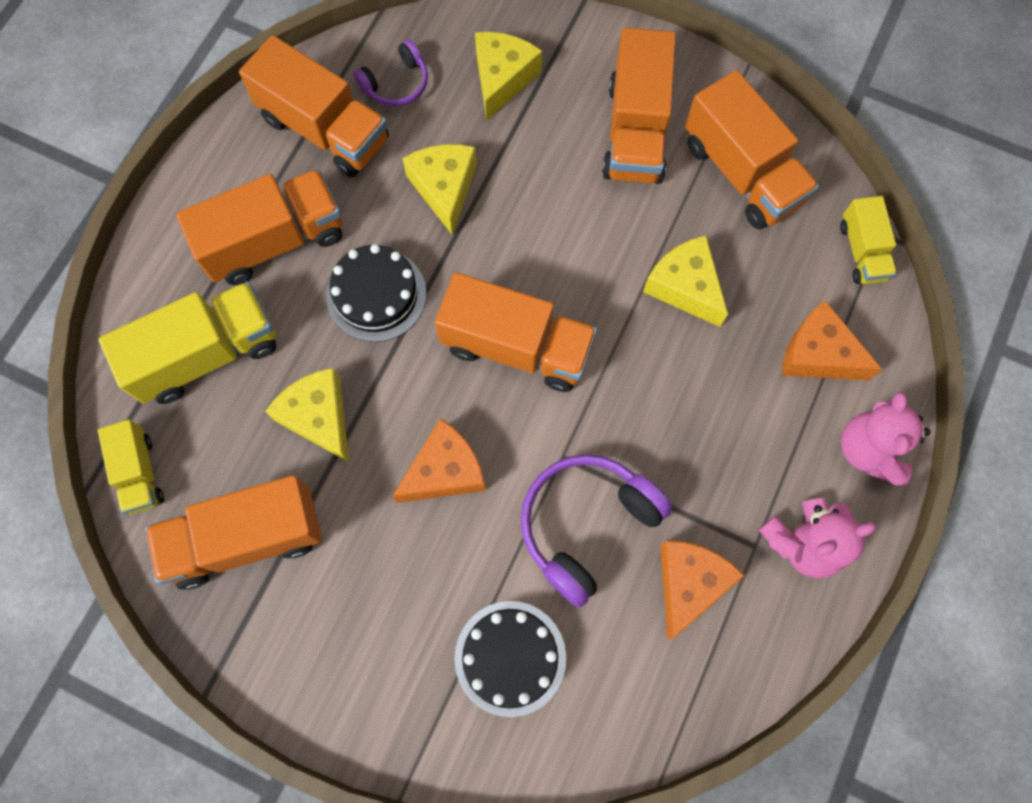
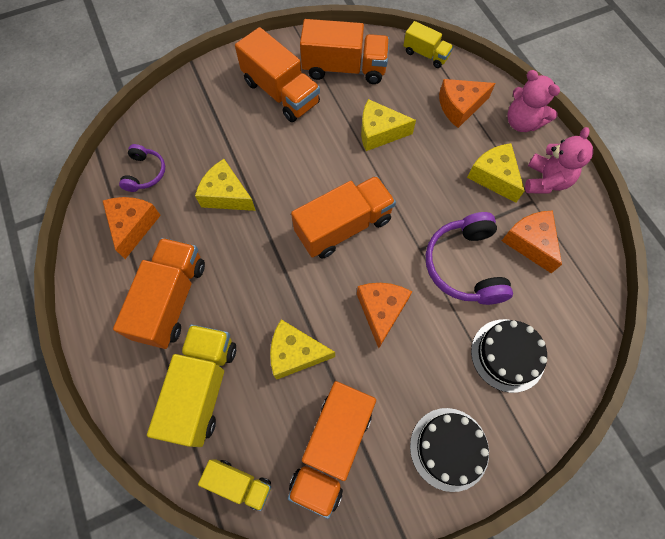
camera: 50 degrees left, 5 degrees down
orange truck [239,35,389,177] -> orange cheese [103,197,161,259]
black cake [326,244,427,342] -> black cake moved to [410,408,489,492]
yellow cheese [475,32,542,121] -> yellow cheese moved to [467,143,525,202]

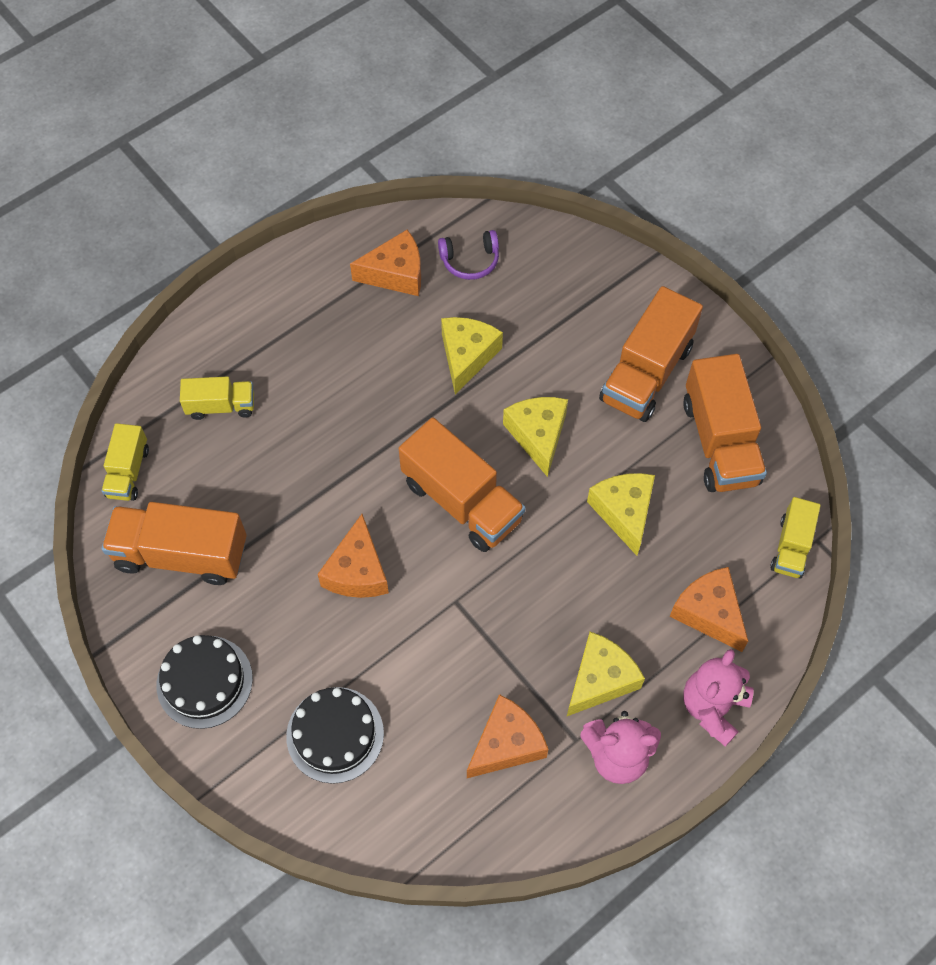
camera: 75 degrees right, 5 degrees down
orange truck [113,238,205,349] -> none
yellow truck [147,324,236,447] -> yellow truck [180,376,254,420], size x0.56
yellow cheese [270,320,335,380] -> yellow cheese moved to [503,397,568,477]
orange cheese [357,283,412,348] -> orange cheese turned 105 degrees clockwise [317,514,389,598]
purple headphones [426,212,513,305] -> none

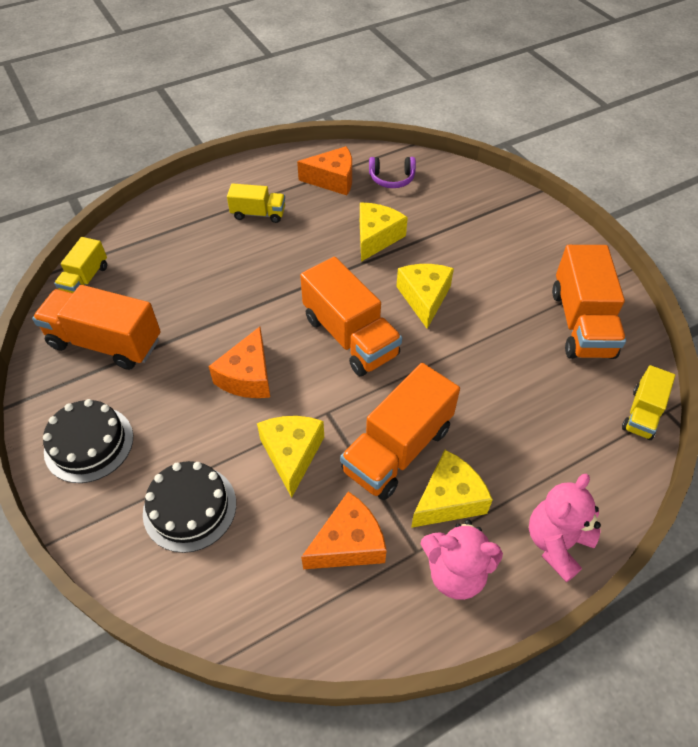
camera: 10 degrees right, 10 degrees down
yellow truck [180,376,254,420] -> yellow truck moved to [227,183,285,223]
yellow cheese [587,473,655,556] -> yellow cheese moved to [257,416,324,498]
orange truck [599,286,703,422] -> orange truck moved to [340,363,460,500]
orange cheese [670,567,748,652] -> none

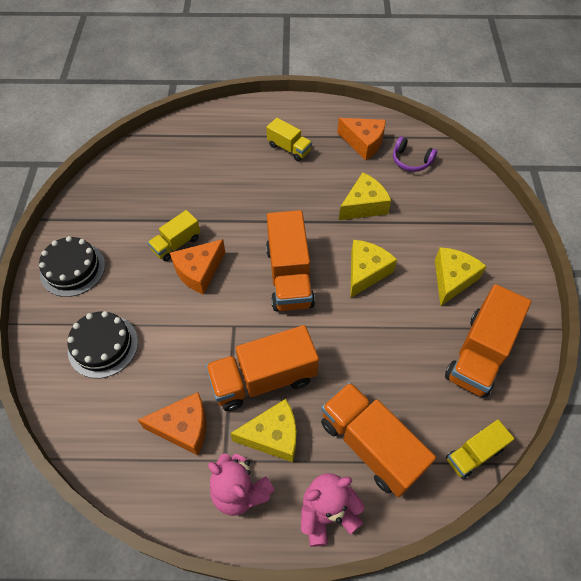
camera: 30 degrees right, 5 degrees up
orange truck [32,285,161,370] -> orange truck moved to [321,382,436,497]
yellow truck [54,237,107,293] -> yellow truck moved to [148,210,200,262]
yellow cheese [257,416,324,498] -> yellow cheese moved to [435,247,486,307]

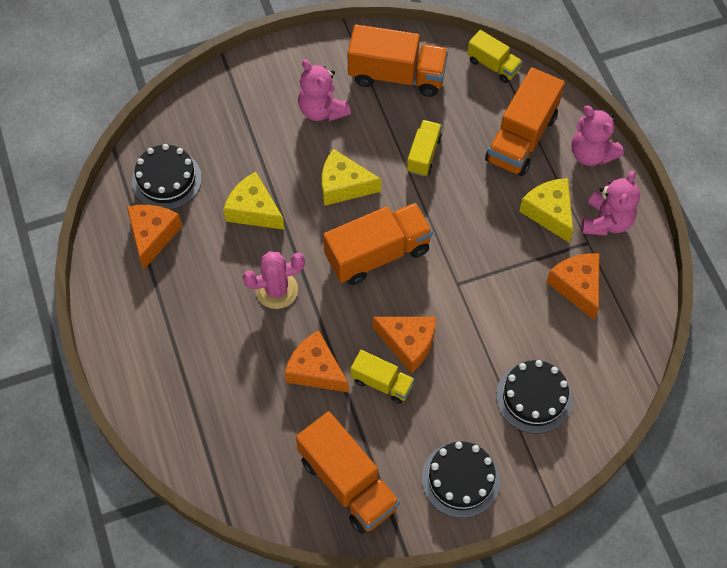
camera: 110 degrees left, 5 degrees up
orange truck [206,325,319,411] -> orange truck moved to [296,411,400,534]
yellow truck [266,118,312,161] -> yellow truck moved to [407,120,442,177]
purple headphones [393,136,437,172] -> black cake [132,144,202,210]
yellow cheese [435,247,486,307] -> pink teddy bear [298,59,351,121]
none -> pink cactus [243,251,305,309]
none -> orange cheese [285,330,349,393]

